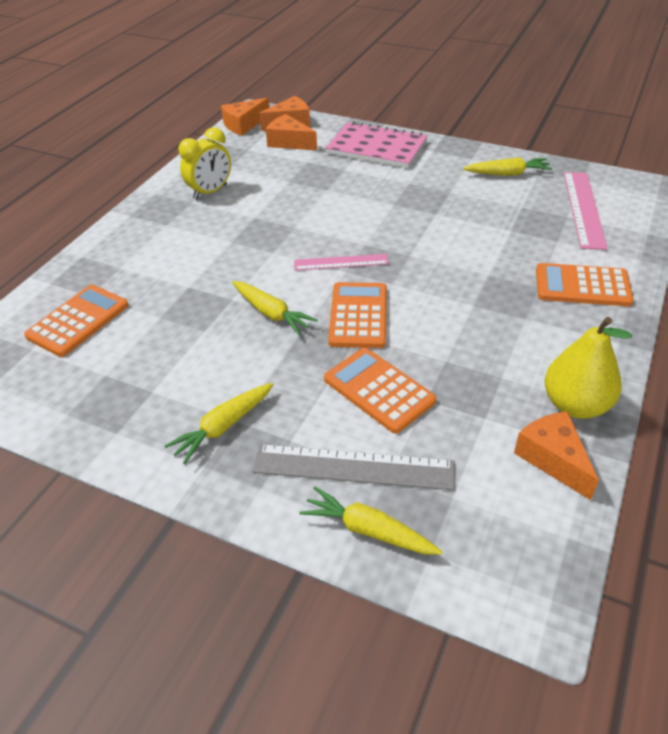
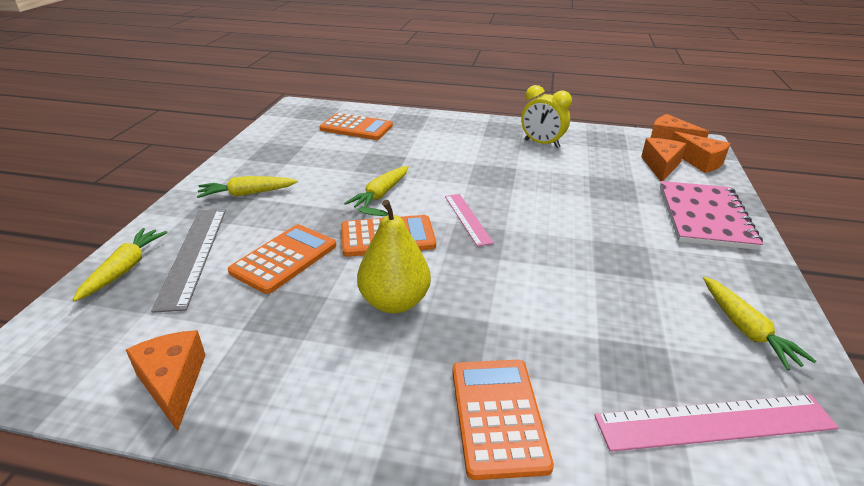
camera: 75 degrees right, 10 degrees down
yellow carrot [164,383,273,464] -> yellow carrot turned 45 degrees counterclockwise [197,176,298,198]
orange cheese [514,411,599,500] -> orange cheese turned 75 degrees counterclockwise [126,330,205,432]
yellow pear [545,317,632,419] -> yellow pear moved to [357,200,431,313]

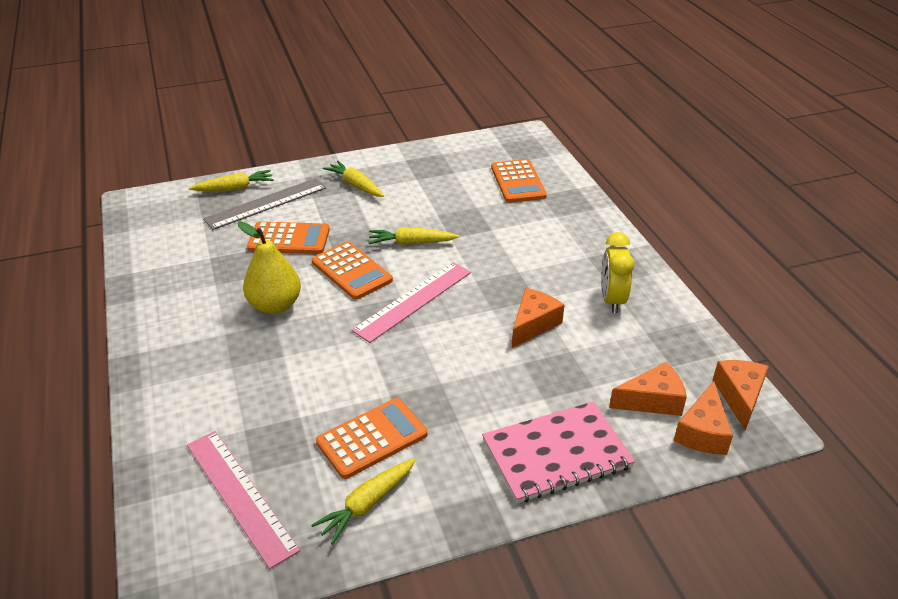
camera: 60 degrees right, 5 degrees up
orange cheese [126,330,205,432] -> orange cheese moved to [512,288,564,348]
pink ruler [445,194,494,246] -> pink ruler [352,262,471,343], size x1.58
orange calculator [452,360,554,480] -> orange calculator moved to [316,398,427,479]

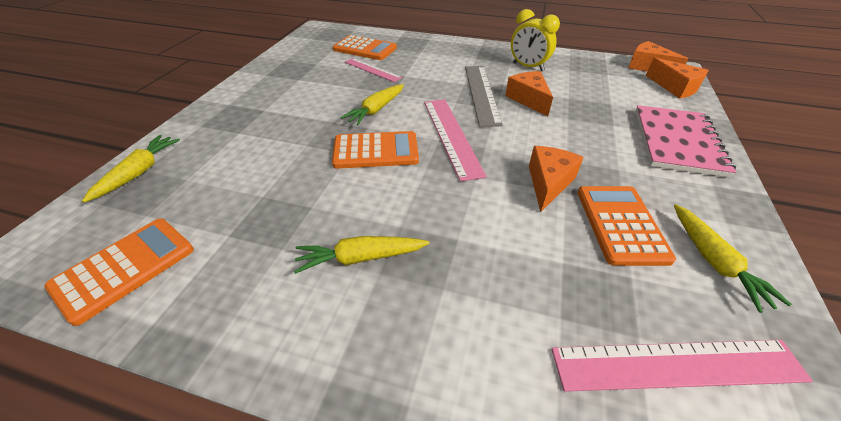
camera: 55 degrees left, 5 degrees up
grey ruler [203,178,326,230] -> grey ruler moved to [465,66,503,127]
yellow pear [238,222,301,314] -> none
orange calculator [247,221,330,254] -> orange calculator moved to [44,218,194,326]
yellow carrot [323,161,384,197] -> yellow carrot moved to [294,236,429,274]
orange cheese [609,362,687,416] -> orange cheese moved to [529,146,584,212]
none -> pink ruler [345,58,402,82]

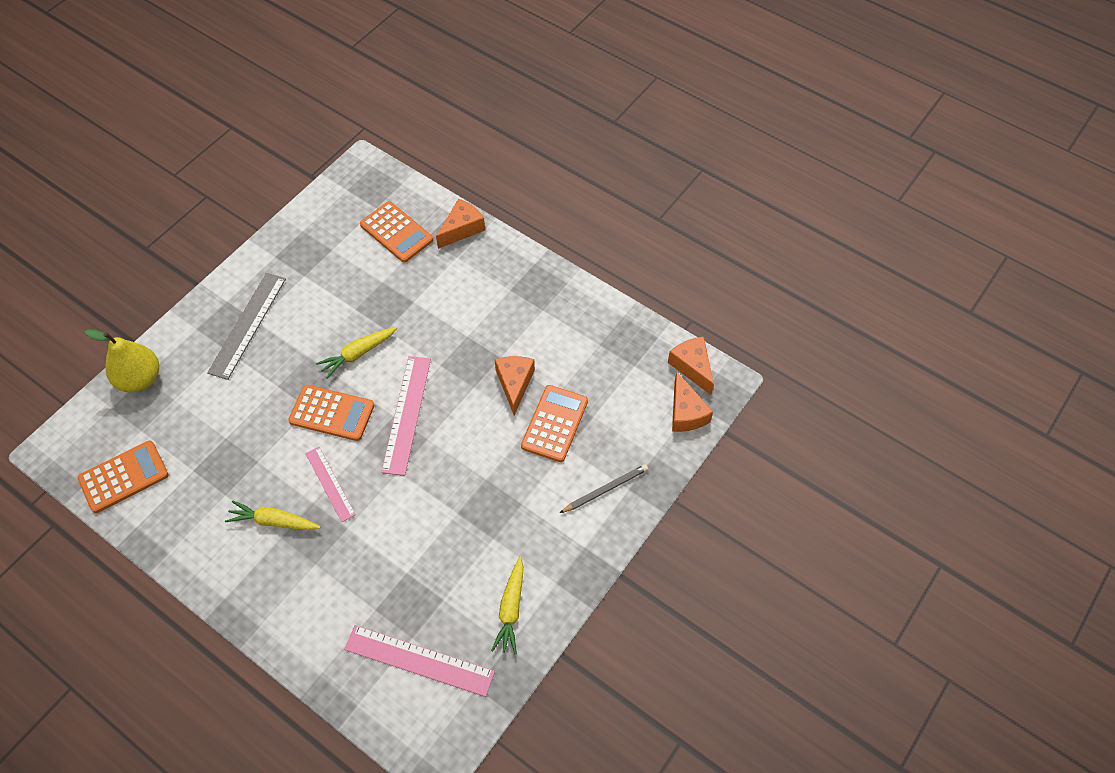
camera: 20 degrees right, 15 degrees up
yellow carrot [82,135,180,203] -> yellow pear [85,329,159,393]
pink ruler [345,58,402,82] -> pink ruler moved to [305,447,356,522]
grey ruler [465,66,503,127] -> grey ruler moved to [207,273,286,380]
yellow clock [511,9,560,71] -> none
orange cheese [529,146,584,212] -> orange cheese moved to [436,199,485,249]
orange calculator [578,186,676,266] -> orange calculator moved to [521,385,588,462]
pink notebook [635,105,736,178] -> grey pencil [560,464,648,513]

